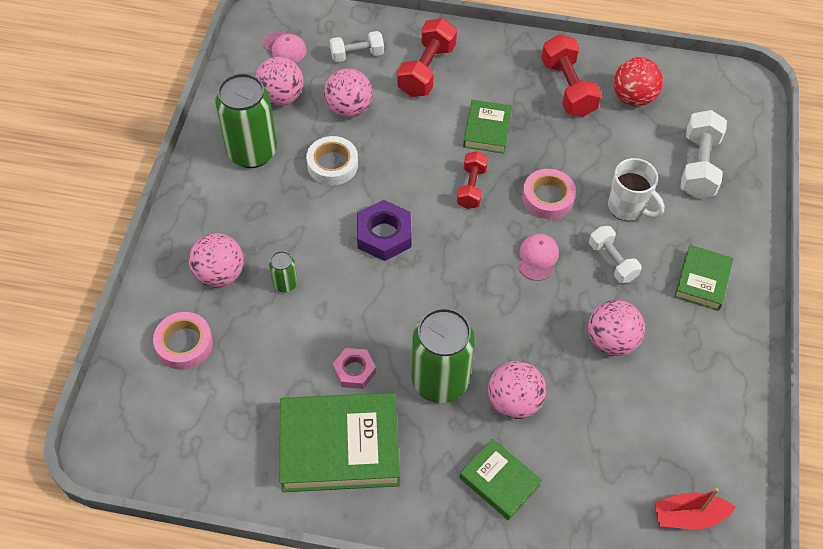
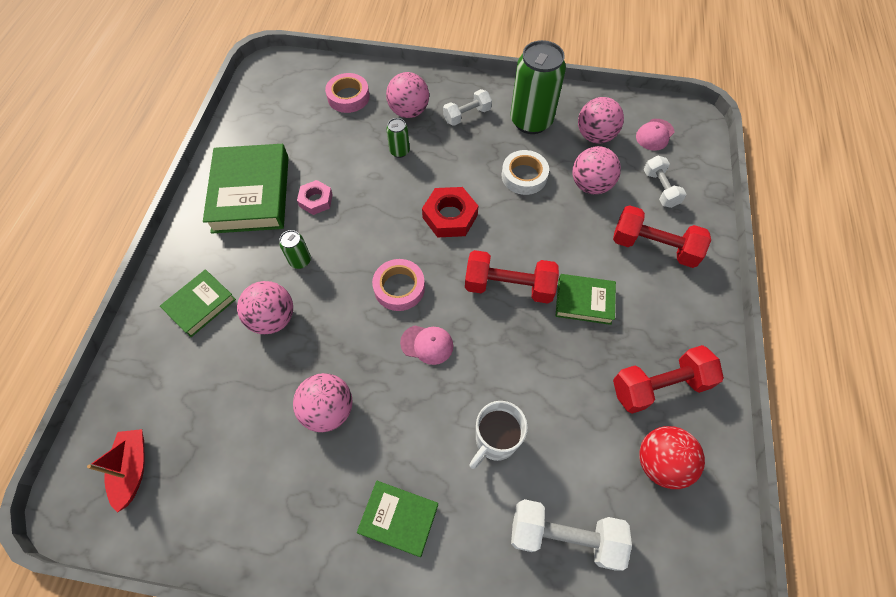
camera: 90 degrees right, 5 degrees up
purple nut [357,200,412,261] -> red nut [422,187,478,238]
green can [411,308,475,403] -> green can [279,230,311,269], size x0.45
red dumbbell [457,151,488,209] -> red dumbbell [465,250,559,303], size x1.56
pink tape [522,169,576,219] -> pink tape moved to [372,259,425,311]
white dumbbell [589,226,642,283] -> white dumbbell moved to [443,89,492,126]

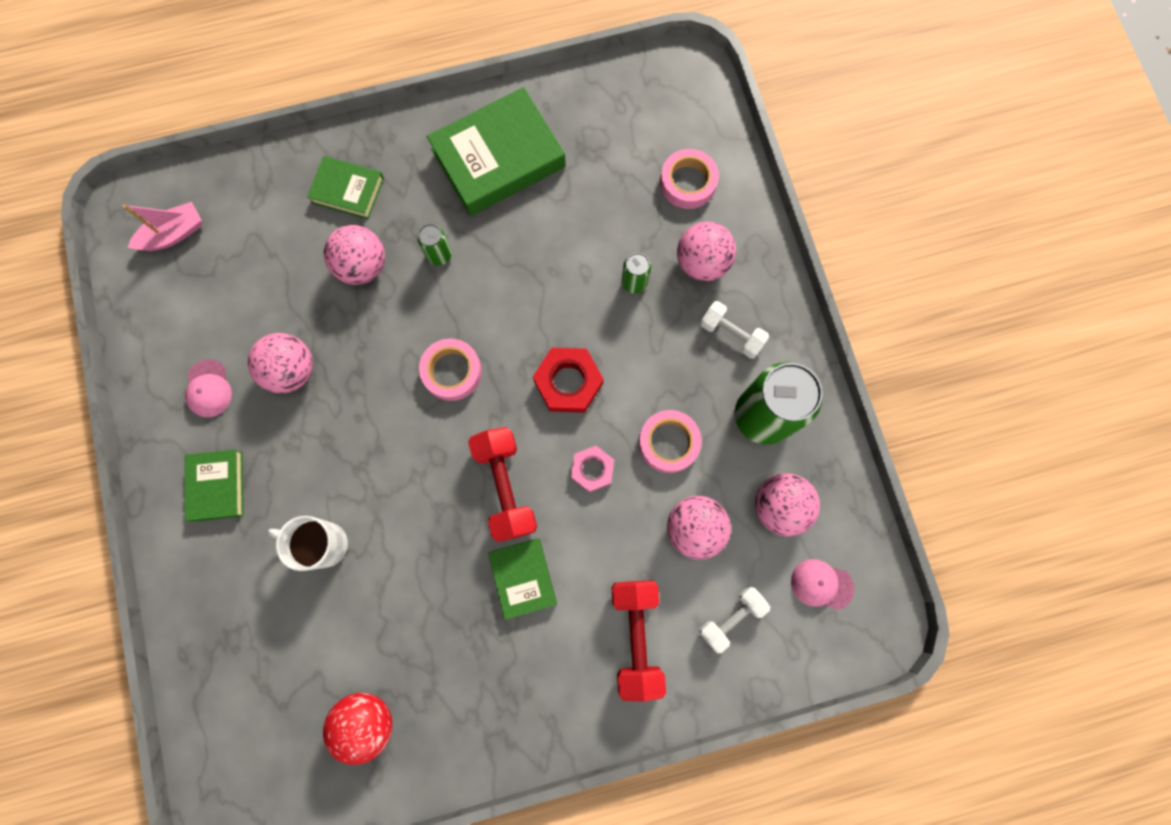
camera: 65 degrees right, 15 degrees up
red boat [87,429,144,513] -> pink boat [123,202,202,251]
pink nut [297,180,333,215] -> pink nut moved to [571,446,614,493]
pink cap [400,325,453,365] -> pink cap moved to [185,359,232,417]
white tape [502,150,549,195] -> pink tape [639,410,702,473]
white dumbbell [511,499,632,571] -> none
red dumbbell [613,345,724,413] -> none

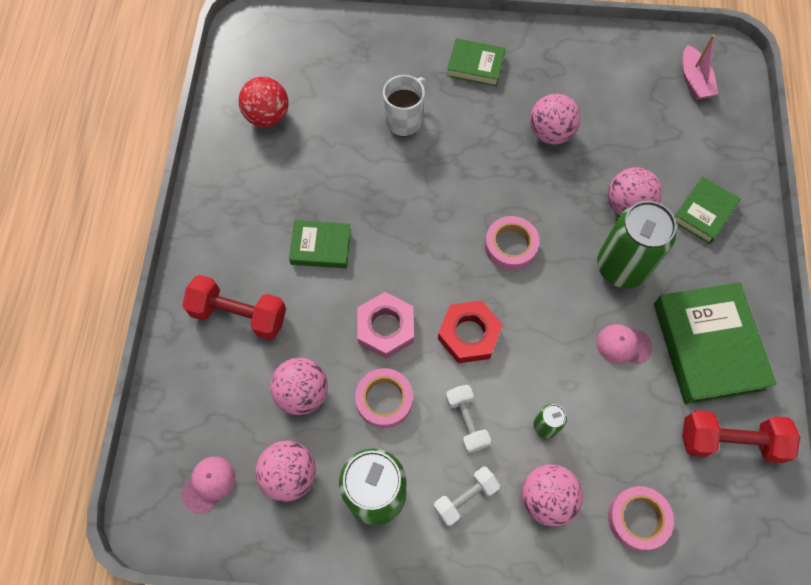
camera: 110 degrees right, 10 degrees down
pink cap [185,359,232,417] -> pink cap moved to [597,324,653,364]
green can [417,224,452,266] -> green can [597,201,676,288], size x2.21
red dumbbell [468,427,537,542] -> red dumbbell moved to [682,410,800,463]
pink nut [571,446,614,493] -> pink nut [357,292,414,359], size x1.54
white dumbbell [699,587,770,653] -> white dumbbell moved to [446,385,491,453]

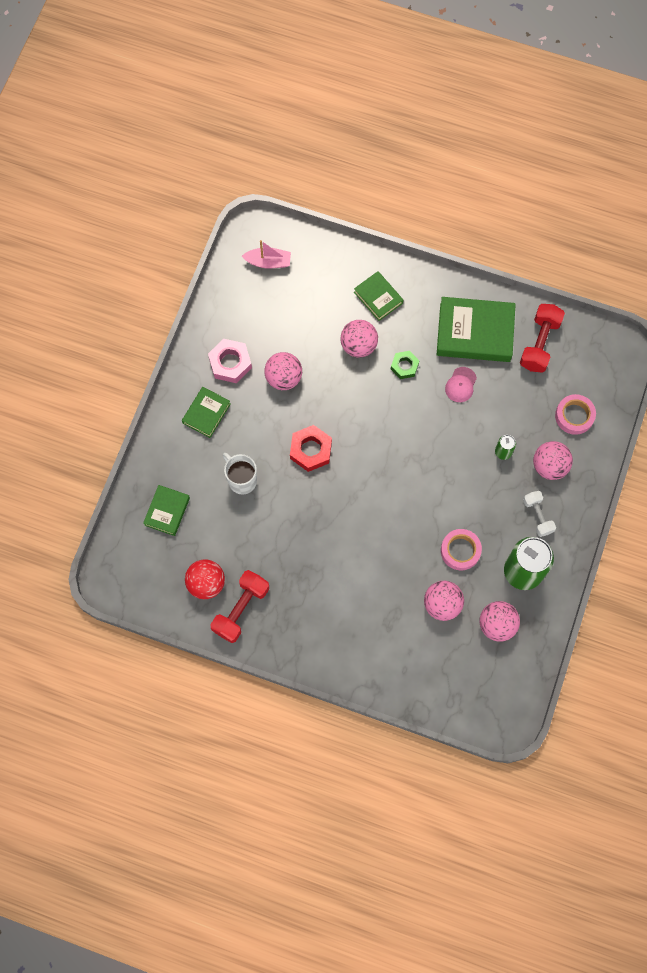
camera: 75 degrees left, 5 degrees up
pink cap [181,457,235,514] -> none
red dumbbell [182,275,286,340] -> red dumbbell moved to [211,570,269,643]
green book [289,220,351,268] -> green book moved to [143,485,190,536]
pink nut [357,292,414,359] -> pink nut moved to [208,339,252,383]
red nut [438,301,503,363] -> red nut moved to [290,425,332,472]
white dumbbell [446,385,491,453] -> none
pink tape [485,216,539,270] -> none
green can [597,201,676,288] -> green nut [391,351,419,379]

